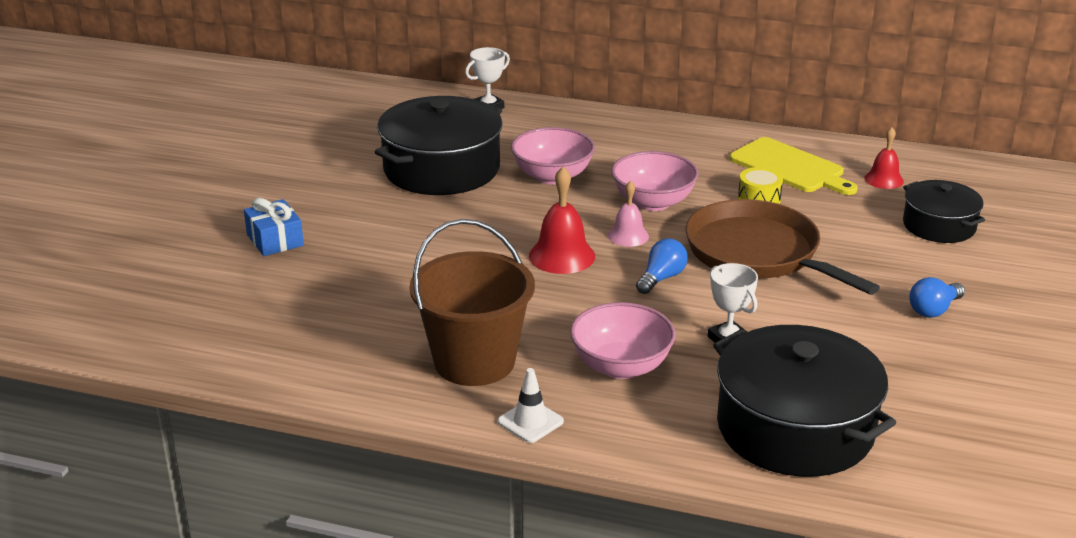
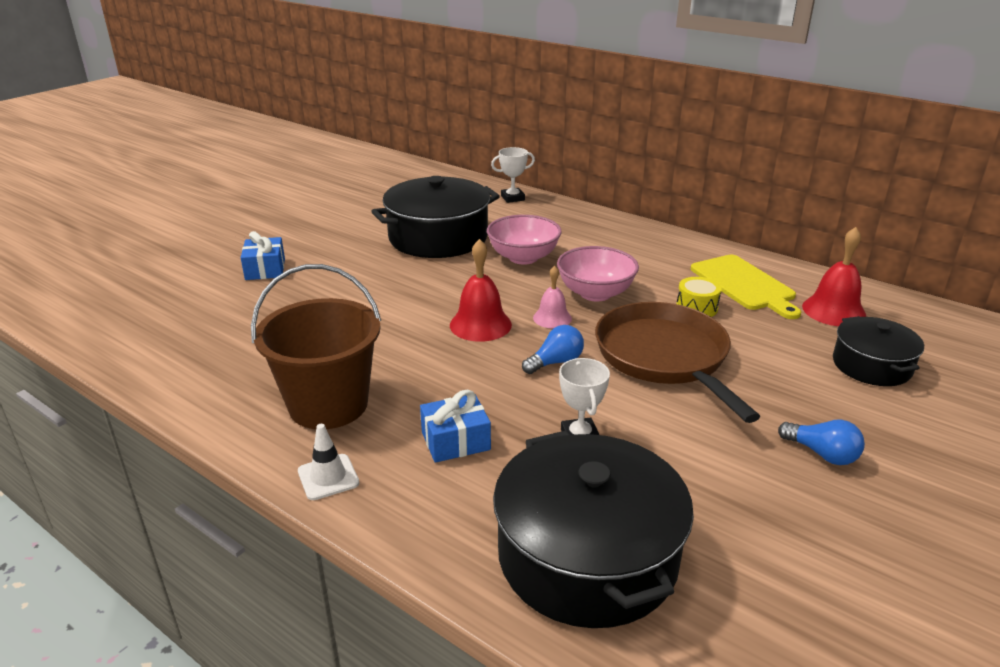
camera: 20 degrees right, 0 degrees up
pink bowl [570,302,676,379] -> blue gift [420,390,491,463]
red bell [864,127,904,189] -> red bell [802,227,866,326], size x1.57
blue light bulb [909,277,965,318] -> blue light bulb turned 120 degrees counterclockwise [778,420,865,465]

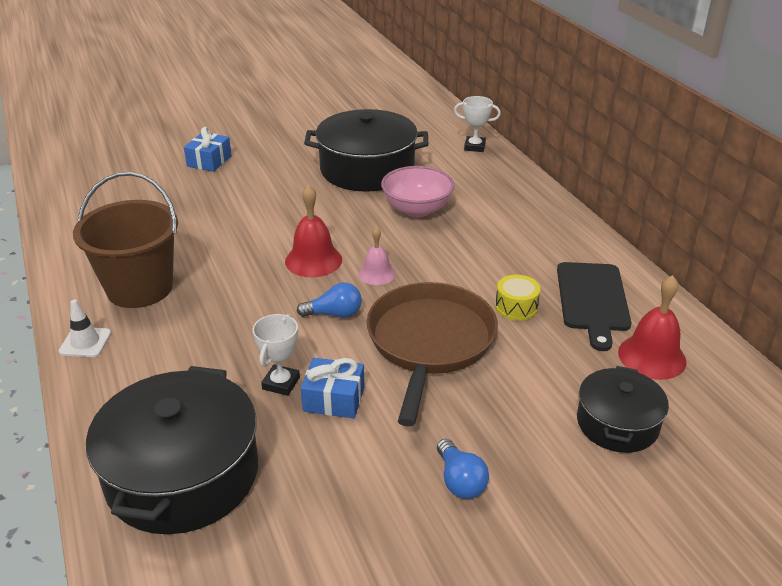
camera: 30 degrees right, 5 degrees up
blue gift [420,390,491,463] -> blue gift moved to [301,358,364,418]
pink bowl [557,246,639,301] -> none
yellow cutting board [691,254,801,319] -> black cutting board [557,262,631,351]

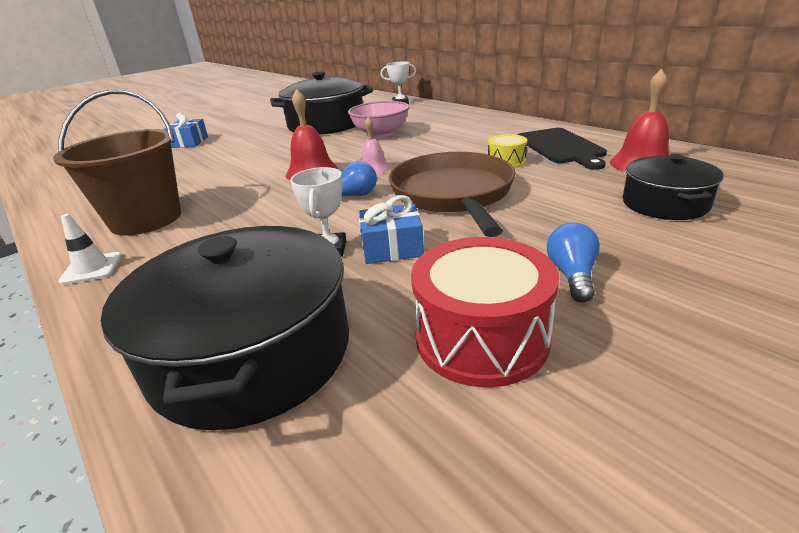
camera: 15 degrees left, 5 degrees down
blue light bulb [437,439,489,499] -> blue light bulb turned 135 degrees counterclockwise [547,222,600,302]
none -> red drum [411,237,559,387]

